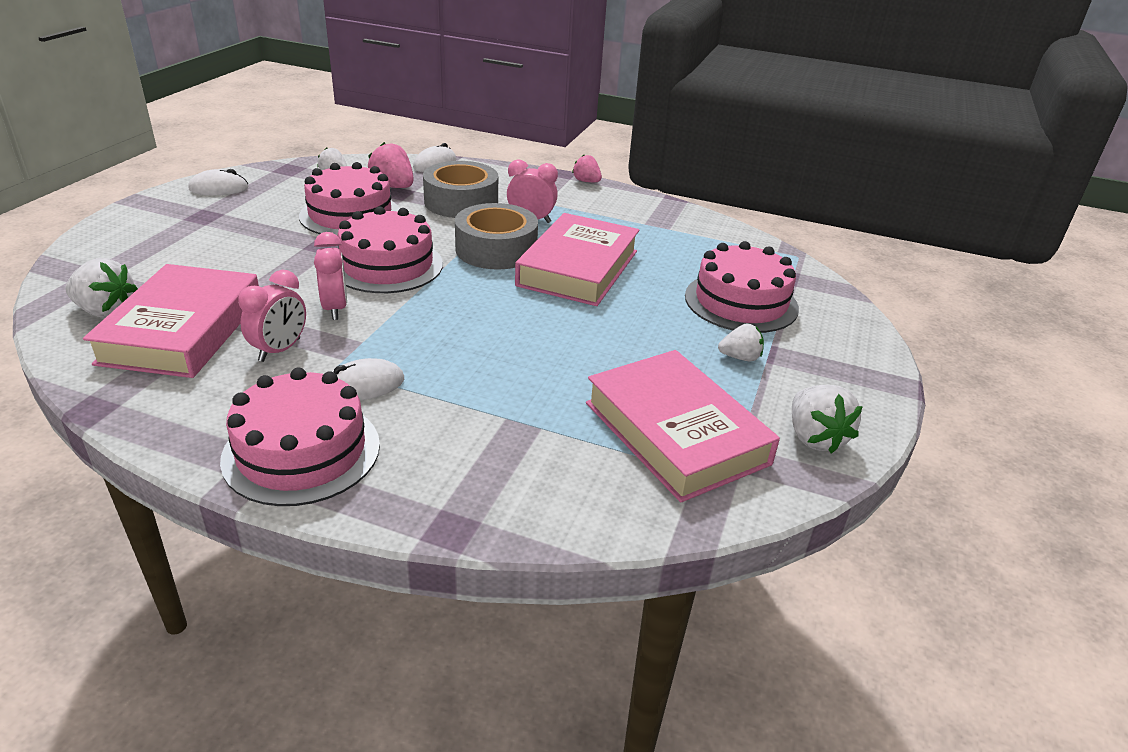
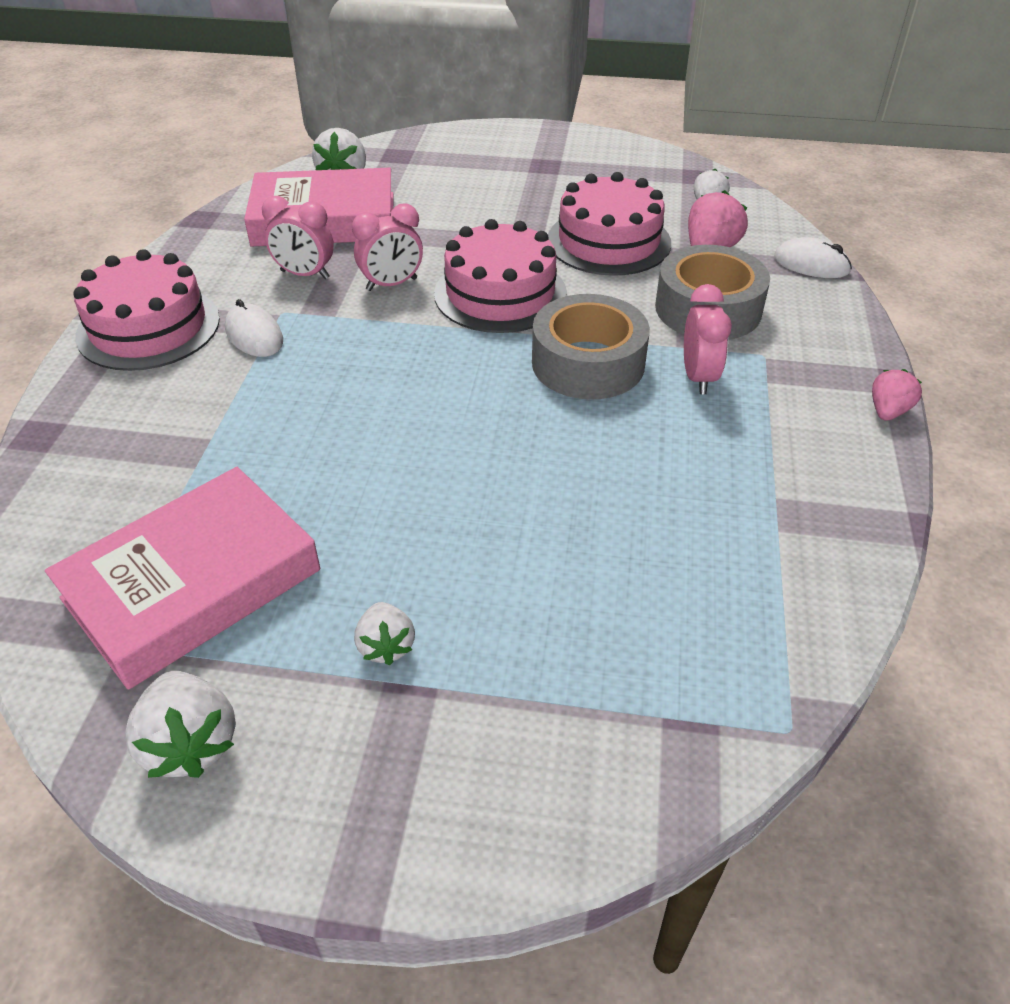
camera: 80 degrees right, 10 degrees up
white mouse [189,169,249,195] -> none
pink book [515,213,639,306] -> none
pink cake [685,241,799,333] -> none
white strawberry [792,385,863,454] -> white strawberry turned 90 degrees counterclockwise [125,671,236,778]

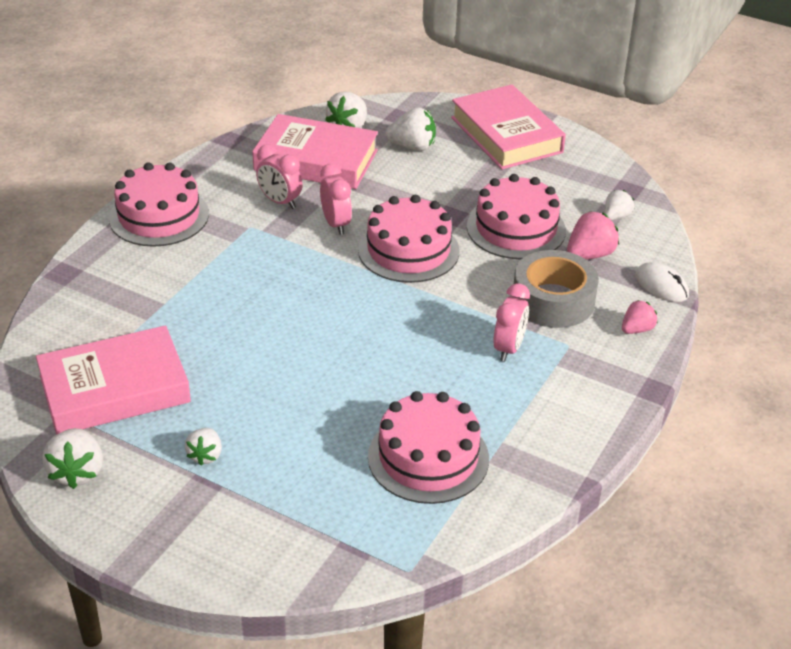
camera: 20 degrees right, 5 degrees down
white mouse [225,299,283,357] -> none
pink clock [352,203,423,291] -> pink clock turned 105 degrees counterclockwise [320,164,352,235]
grey tape [532,294,650,400] -> none
pink strawberry [872,369,922,421] -> pink strawberry moved to [622,300,658,334]
none -> pink cake [368,391,489,504]
none -> white strawberry [385,107,436,151]
none -> pink book [451,85,566,169]

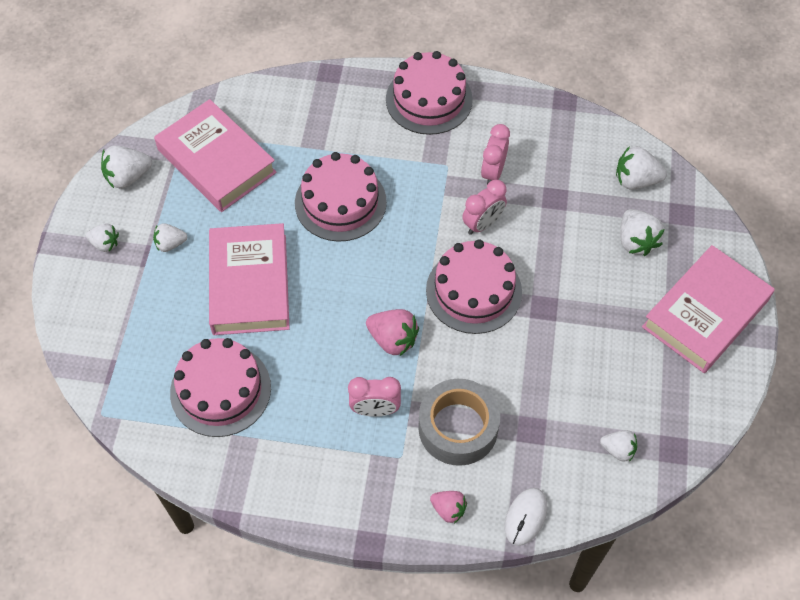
camera: 70 degrees right, 20 degrees up
pink book [252,114,378,189] -> pink book moved to [209,223,290,335]
pink cake [467,174,566,259] -> pink cake moved to [295,152,387,242]
pink strawberry [567,211,619,259] -> pink strawberry moved to [366,309,419,356]
none -> white strawberry [86,223,119,252]

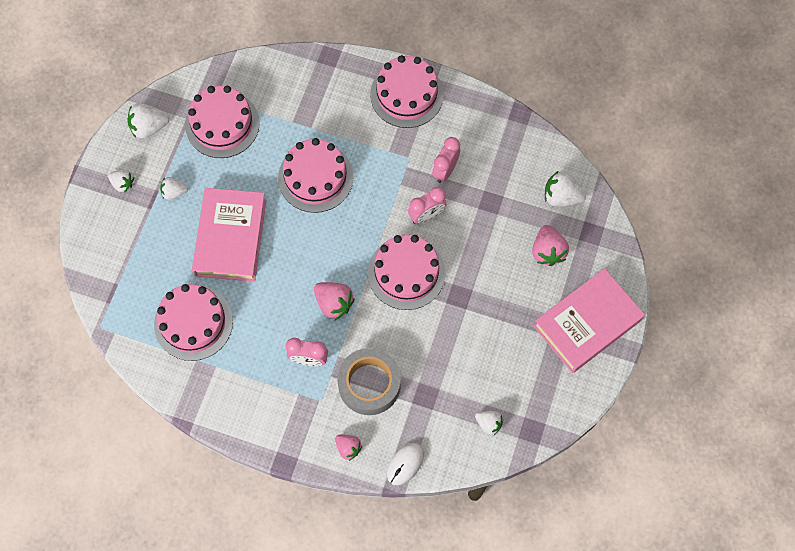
camera: 10 degrees right, 10 degrees up
pink book [154,99,277,212] -> pink cake [185,86,260,158]
white strawberry [620,209,665,256] -> pink strawberry [532,225,569,266]

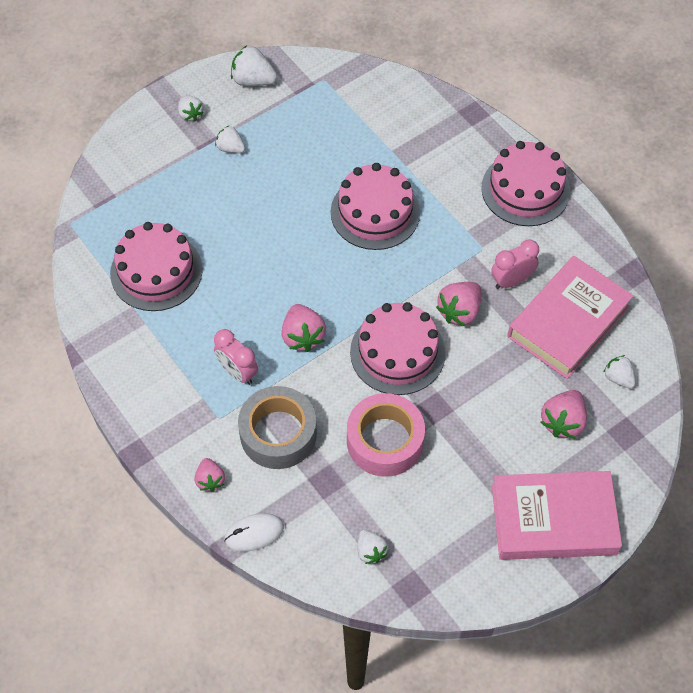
camera: 35 degrees right, 10 degrees down
pink cake [185,86,260,158] -> none
pink book [192,188,266,282] -> pink book moved to [507,256,634,379]
pink clock [408,187,446,224] -> pink strawberry [436,282,481,326]
white strawberry [545,171,586,207] -> white strawberry [604,355,635,389], size x0.64
none -> pink tape [347,393,425,477]

